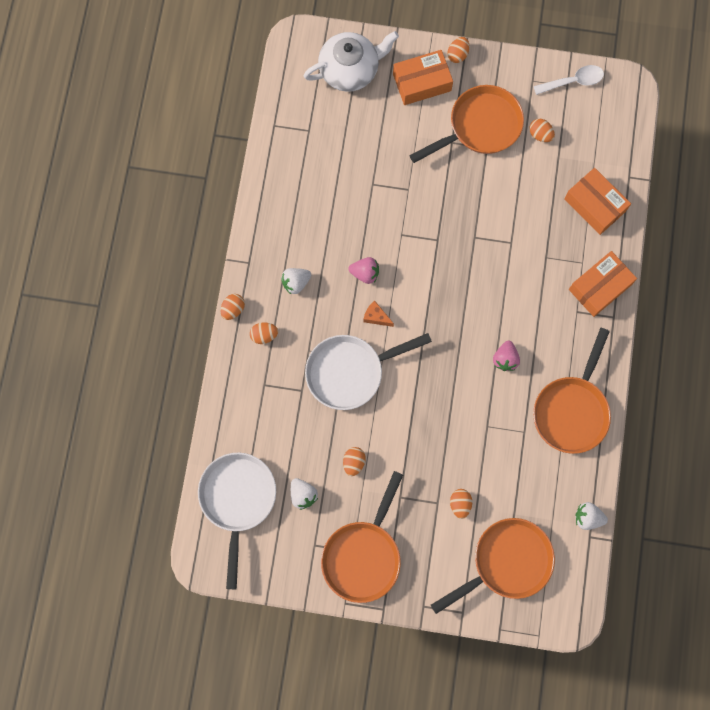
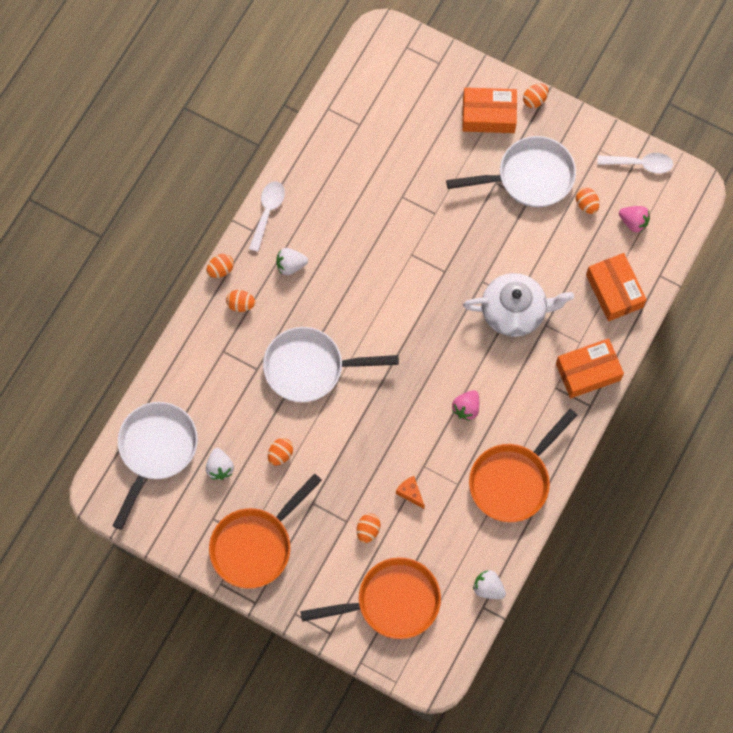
camera: 20 degrees right, 5 degrees down
white teapot [304,31,399,92] -> white teapot moved to [463,273,574,337]
pink strawberry [348,257,379,284] -> pink strawberry moved to [619,206,650,233]
orange cheese [363,301,394,327] -> orange cheese moved to [396,476,425,509]
orange pan [409,85,524,163] -> white pan [446,136,576,207]
none -> white spoon [249,181,285,252]

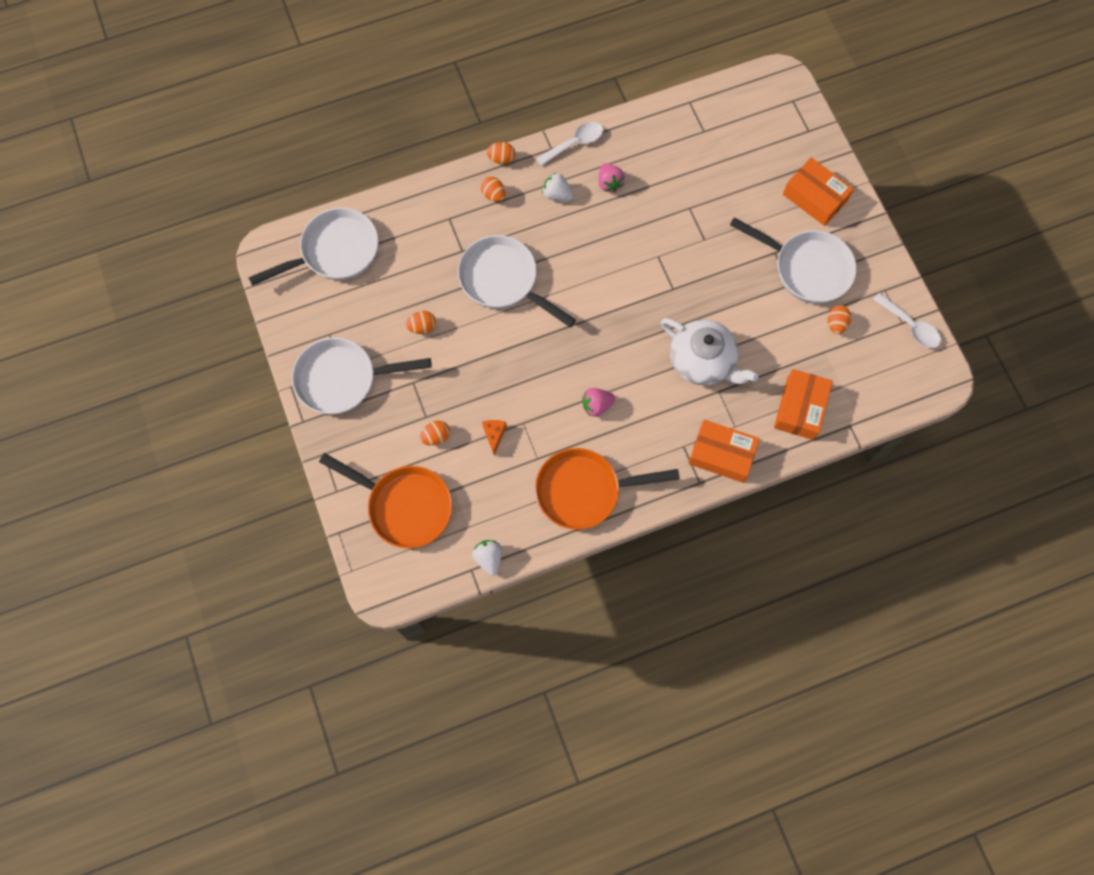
camera: 40 degrees right, 0 degrees up
white strawberry [206,448,234,480] -> none
orange pan [209,473,322,589] -> white pan [292,338,432,414]
orange egg [523,83,548,108] -> none
pink strawberry [619,206,650,233] -> pink strawberry moved to [598,163,625,192]

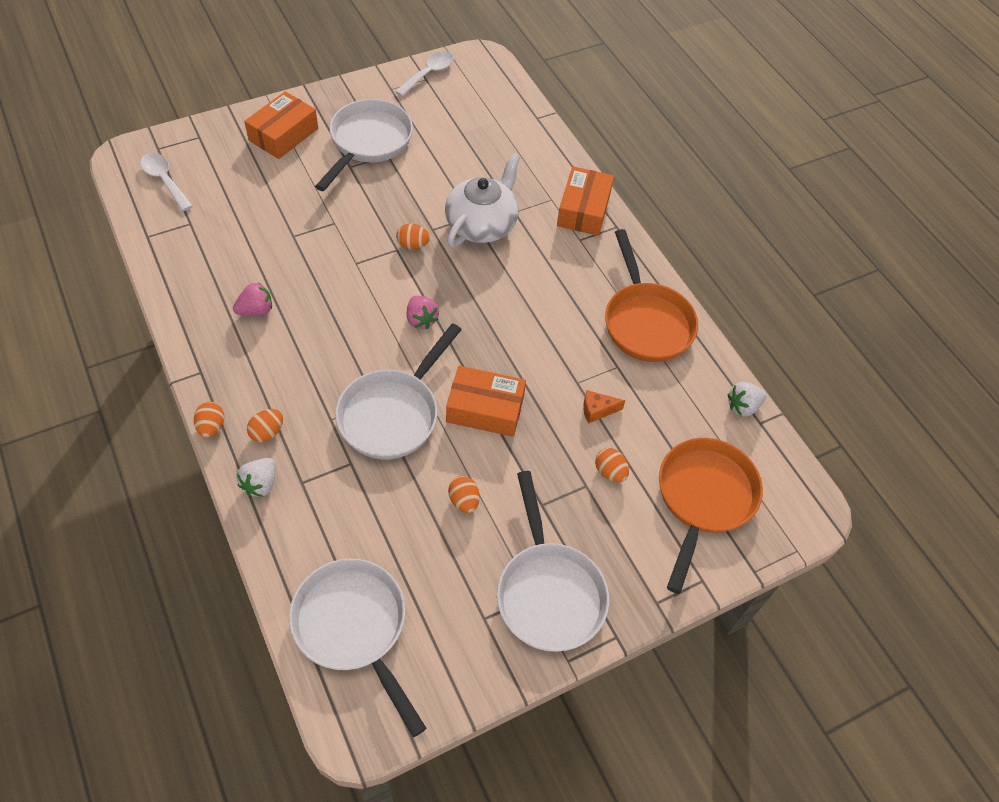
camera: 100 degrees left, 15 degrees down
white spoon [536,122,603,166] -> white spoon moved to [140,153,193,211]
white strawberry [542,173,573,201] -> white strawberry moved to [237,458,276,497]
pink strawberry [582,388,615,417] -> pink strawberry moved to [407,296,439,329]
orange box [774,369,833,440] -> orange box moved to [446,366,526,437]
orange egg [828,305,851,334] -> orange egg moved to [396,223,430,249]

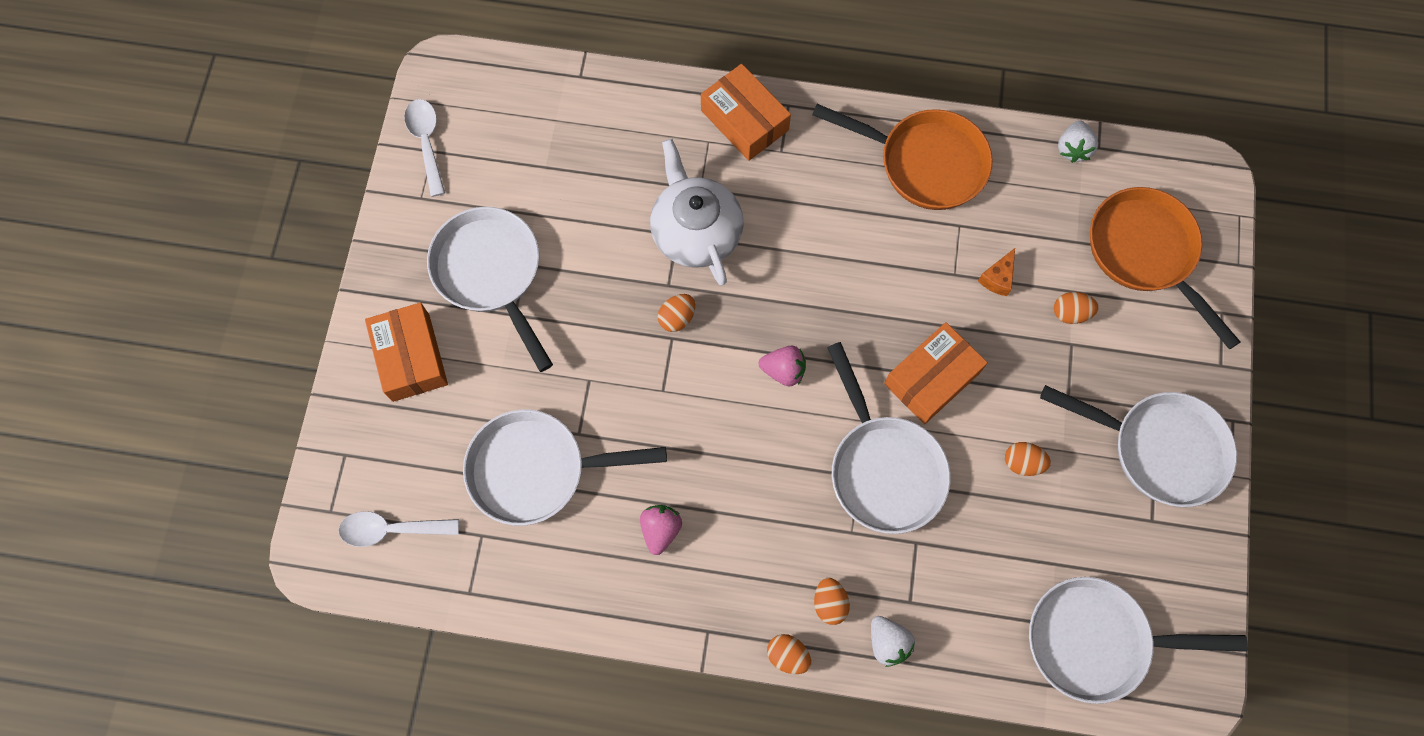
camera: 50 degrees left, 15 degrees up
none -> white pan [463,410,667,526]

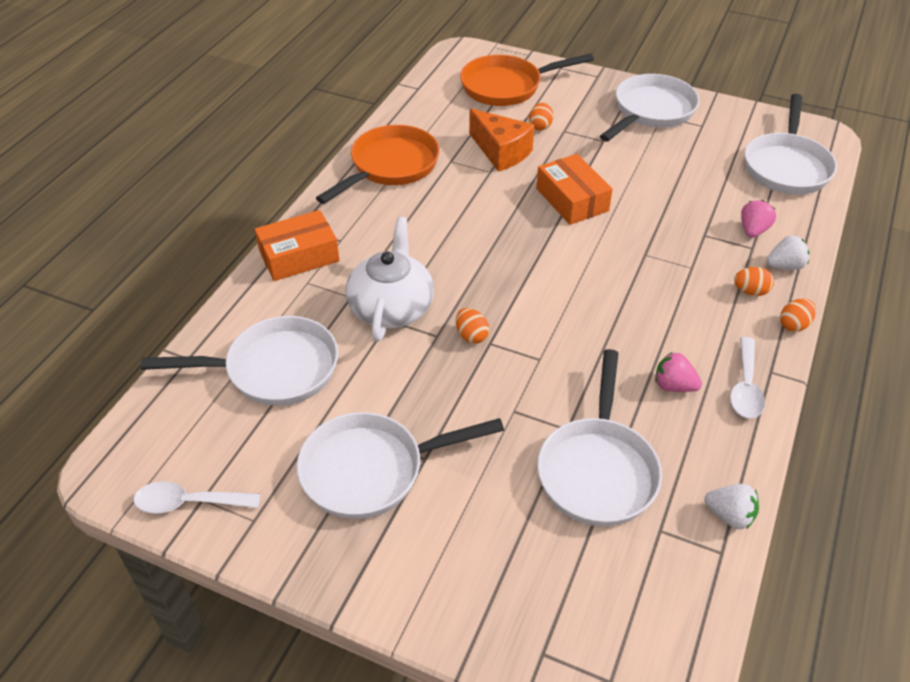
camera: 75 degrees left, 25 degrees down
white spoon [338,511,459,547] -> white spoon moved to [730,337,765,418]
orange box [365,303,448,402] -> none
white teapot [650,139,744,286] -> white teapot turned 105 degrees clockwise [346,217,434,342]
pink strawberry [759,345,806,386] -> pink strawberry moved to [741,200,776,238]
white pan [827,342,951,534] -> white pan moved to [141,316,338,406]
orange cheese [978,248,1015,296] -> orange cheese [469,108,535,172], size x1.98
orange egg [1005,442,1051,476] -> none
white strawberry [1058,120,1098,163] -> white strawberry moved to [704,484,759,529]

